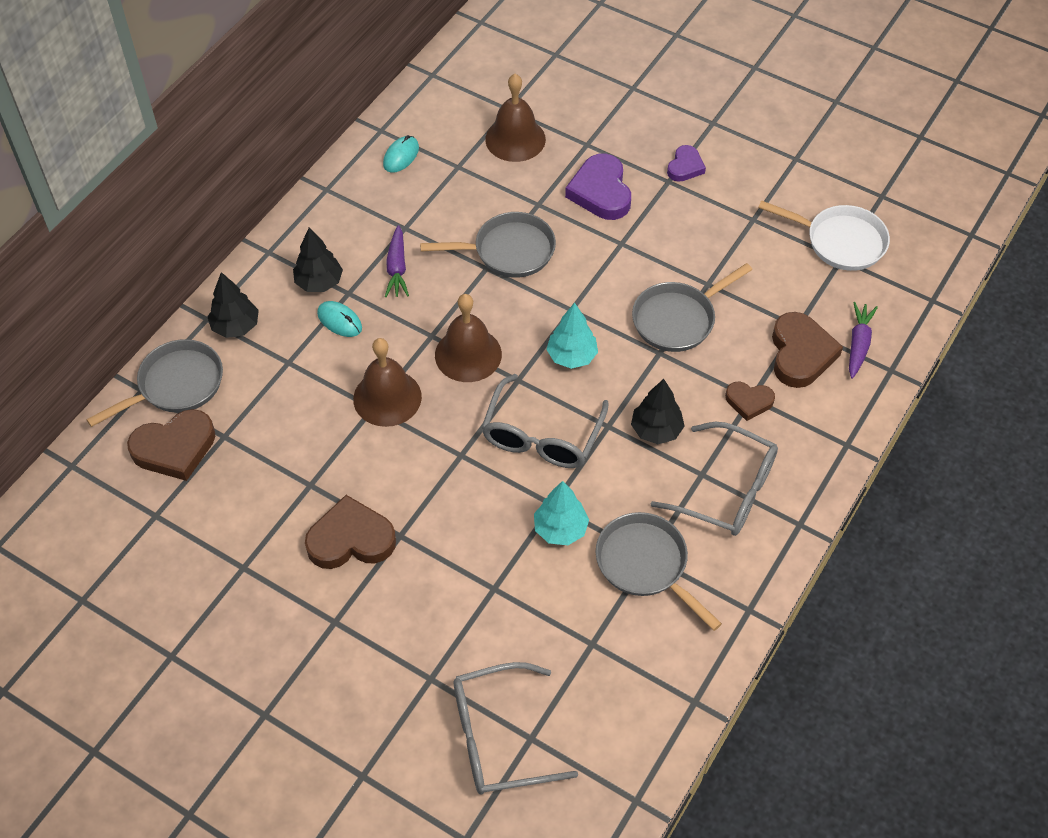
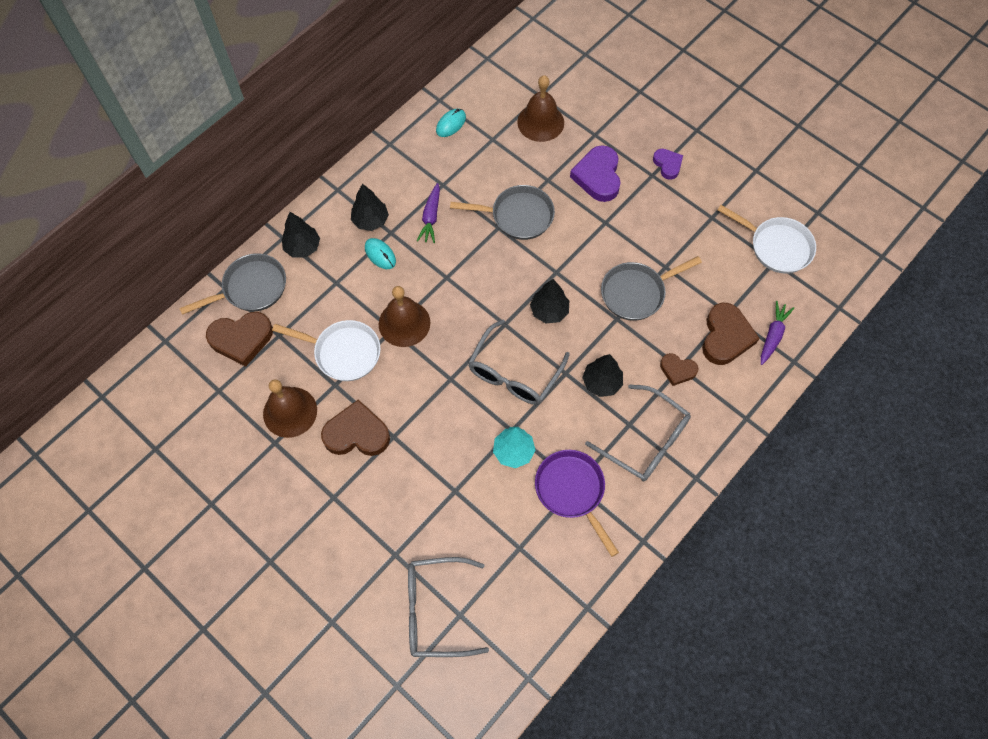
camera: 10 degrees right, 10 degrees up
brown bell [435,294,502,382] -> brown bell moved to [263,380,317,438]
turquoise tree [546,303,598,369] -> black tree [530,279,569,323]
grey pan [596,512,722,631] -> purple pan [535,450,619,557]
purple heart [667,145,706,182] -> purple heart turned 60 degrees counterclockwise [653,149,683,180]
none -> white pan [272,320,381,381]

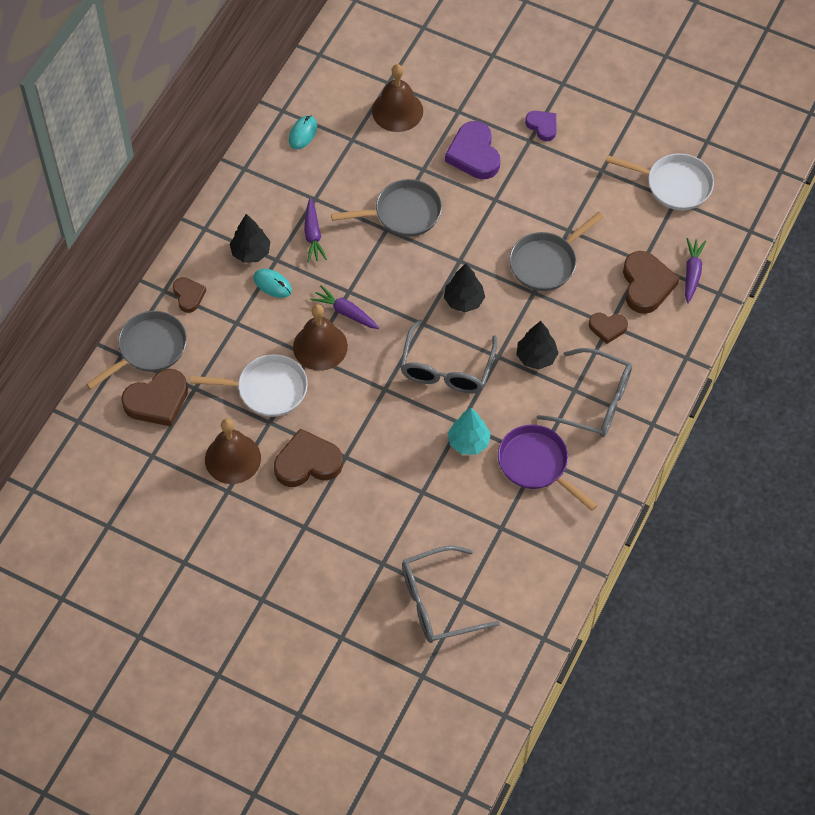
camera: 15 degrees left, 5 degrees down
black tree [282,212,320,258] -> brown heart [173,277,206,313]
none -> purple carrot [310,285,379,329]

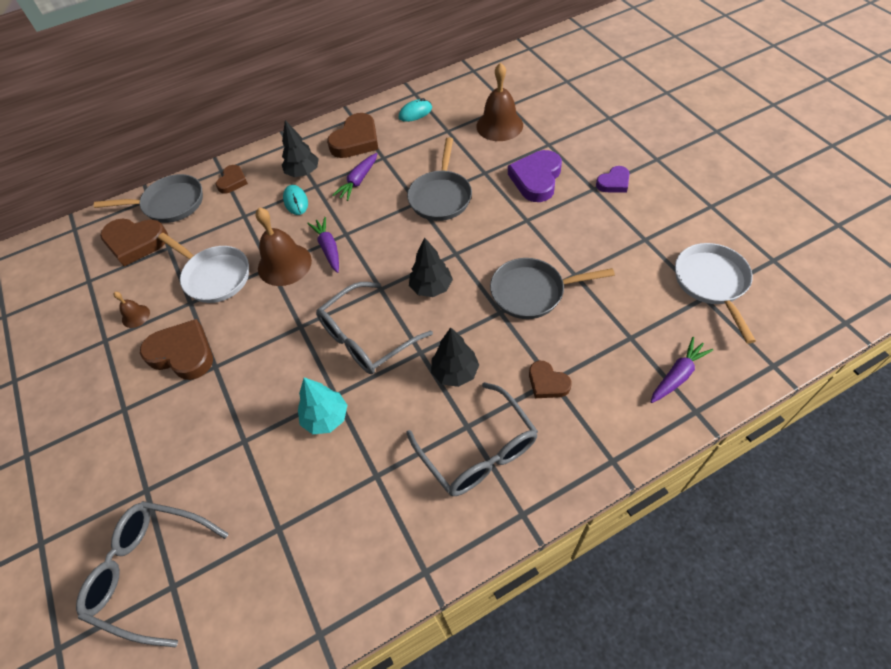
camera: 40 degrees right, 5 degrees down
brown bell [205,419,261,484] -> brown bell [114,292,150,328], size x0.49
grey pan [331,179,442,237] -> grey pan turned 75 degrees clockwise [407,137,472,221]
purple pan [498,425,598,511] -> none
purple heart [525,111,557,141] -> purple heart turned 60 degrees clockwise [596,166,629,193]
white pan [605,154,714,210] -> white pan turned 150 degrees counterclockwise [675,243,756,344]
brown heart [623,251,679,314] -> brown heart moved to [327,113,378,158]

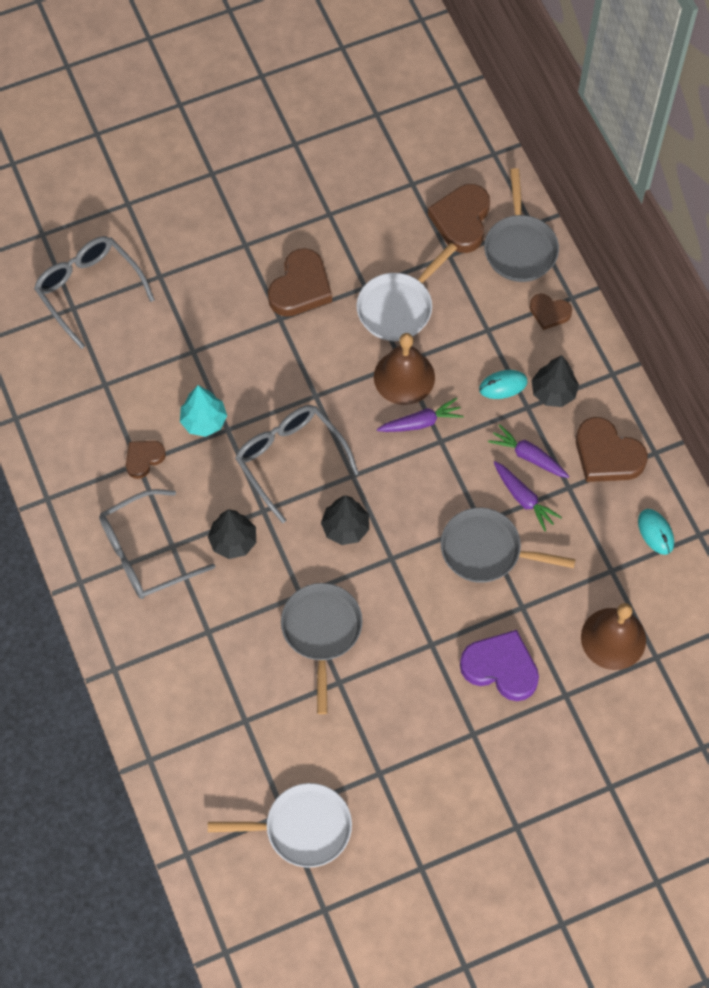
camera: 90 degrees right, 10 degrees up
grey glasses [76,501,229,647] -> grey glasses turned 60 degrees counterclockwise [34,236,155,349]
brown bell [114,292,150,328] -> none
brown heart [529,361,572,398] -> brown heart moved to [126,441,166,479]
purple heart [596,166,629,193] -> none
purple carrot [651,337,714,403] -> purple carrot moved to [494,461,562,531]

